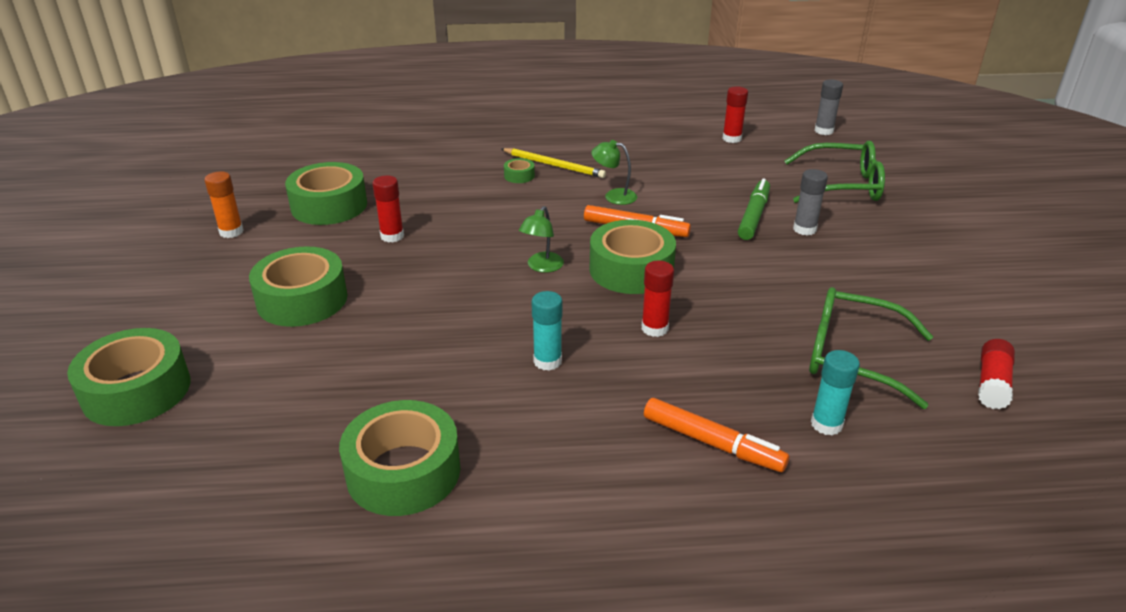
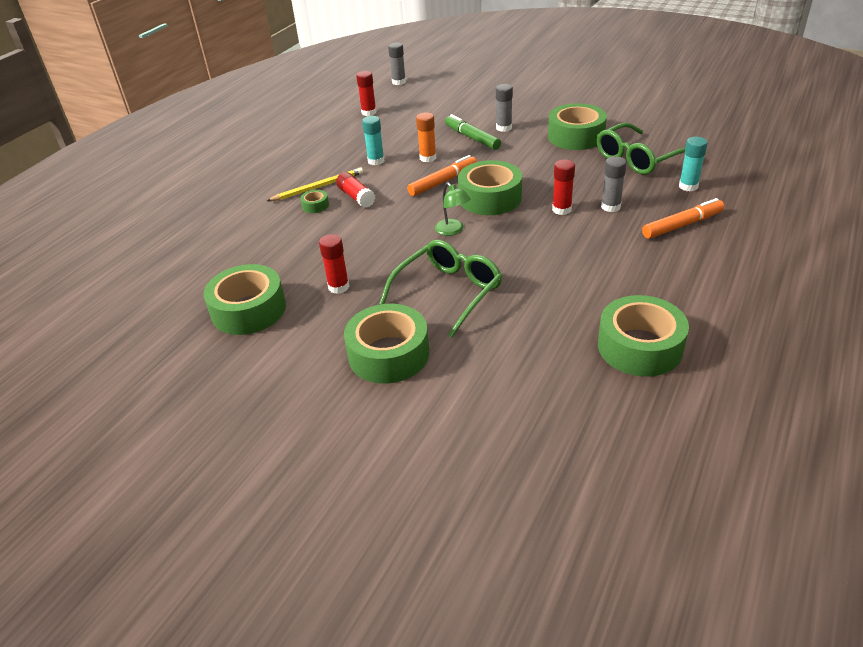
camera: 55 degrees left, 5 degrees up
green tape [67,328,191,426] -> green tape moved to [548,103,607,150]
orange glue stick [204,172,244,238] -> orange glue stick moved to [416,112,436,162]
turquoise glue stick [532,291,563,371] -> turquoise glue stick moved to [362,116,384,165]
green lamp [591,140,637,205] -> none
green glasses [785,141,885,203] -> green glasses moved to [379,240,502,338]
red glue stick [978,339,1015,409] -> red glue stick moved to [336,172,376,208]
none -> grey glue stick [601,156,627,212]

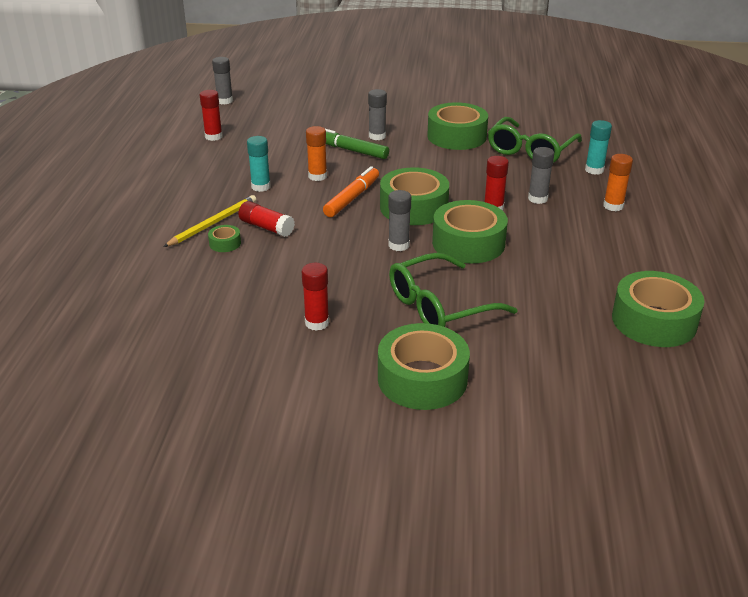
camera: 25 degrees left, 5 degrees down
green tape [204,264,286,335] -> green tape moved to [432,200,508,263]
green glasses [379,240,502,338] -> green glasses turned 135 degrees counterclockwise [389,253,518,327]
green lamp [435,182,471,236] -> grey glue stick [388,190,411,251]
orange marker [642,198,724,239] -> orange glue stick [603,154,633,211]

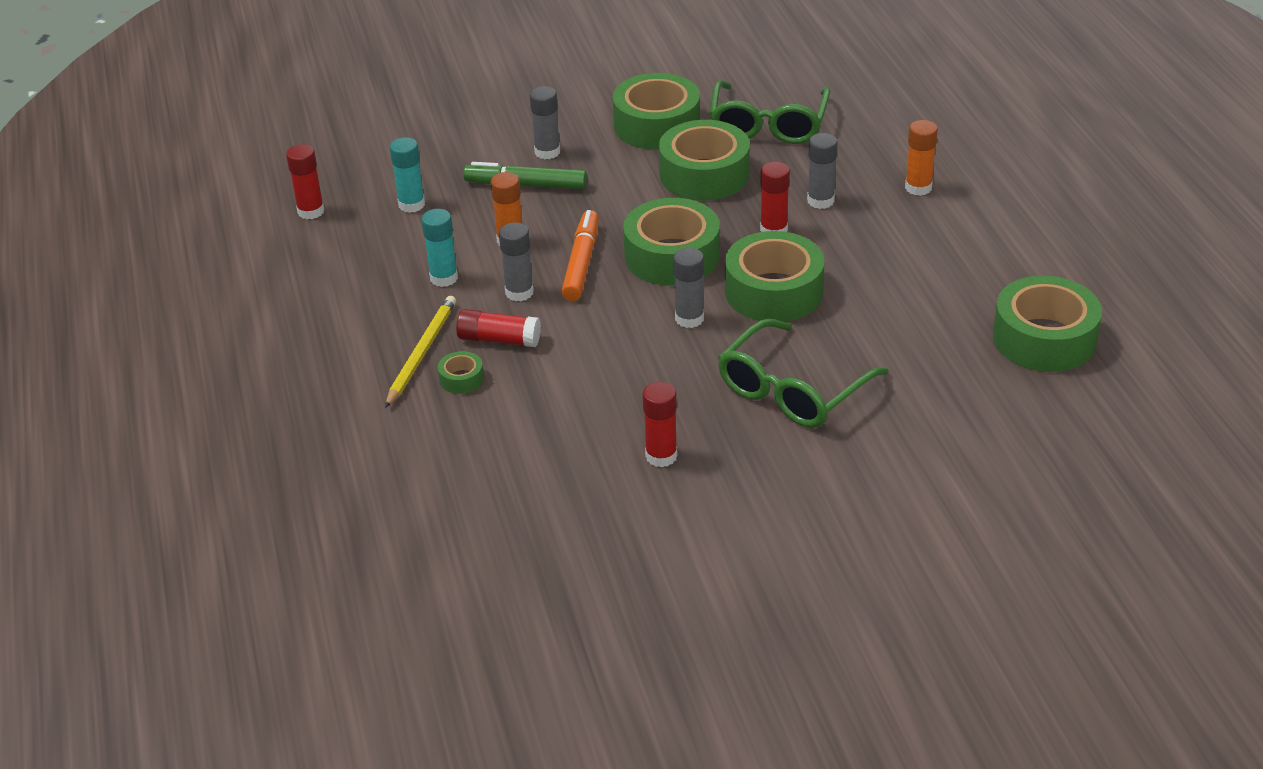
camera: 20 degrees left, 5 degrees up
grey glue stick [212,57,233,104] -> grey glue stick moved to [499,222,534,301]
green tape [378,323,470,410] -> green tape moved to [659,120,750,201]
turquoise glue stick [585,120,612,175] -> turquoise glue stick moved to [390,137,425,213]

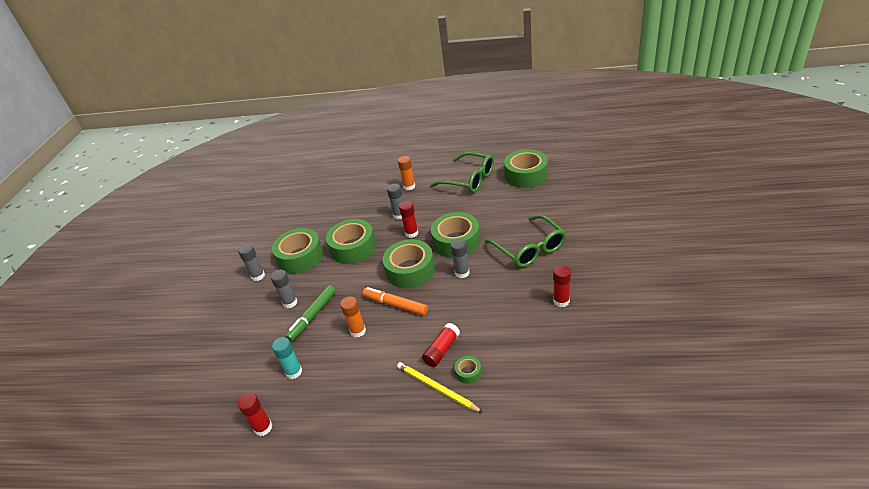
camera: 65 degrees left, 0 degrees up
turquoise glue stick [421,209,458,287] -> none
grey glue stick [499,222,534,301] -> grey glue stick moved to [238,244,265,281]
green glasses [710,80,830,144] -> green glasses moved to [430,152,494,193]

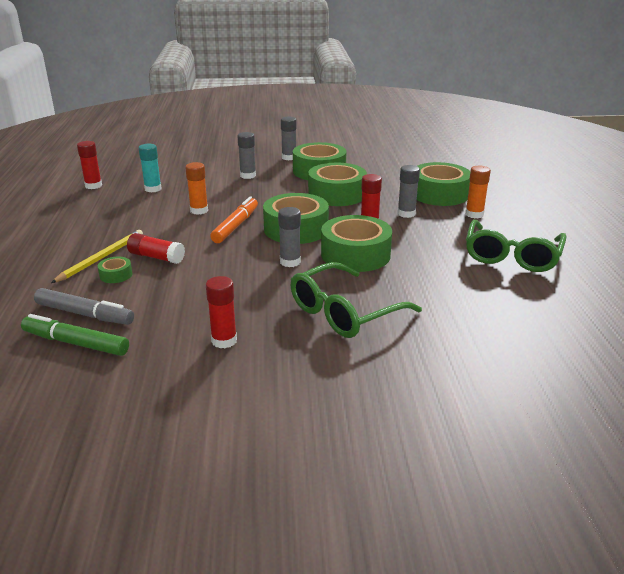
camera: 75 degrees right, 10 degrees down
green marker [285,285,336,342] -> green marker moved to [21,314,129,356]
green tape [504,149,548,188] -> green tape moved to [417,162,471,206]
none -> grey marker [34,288,134,325]

